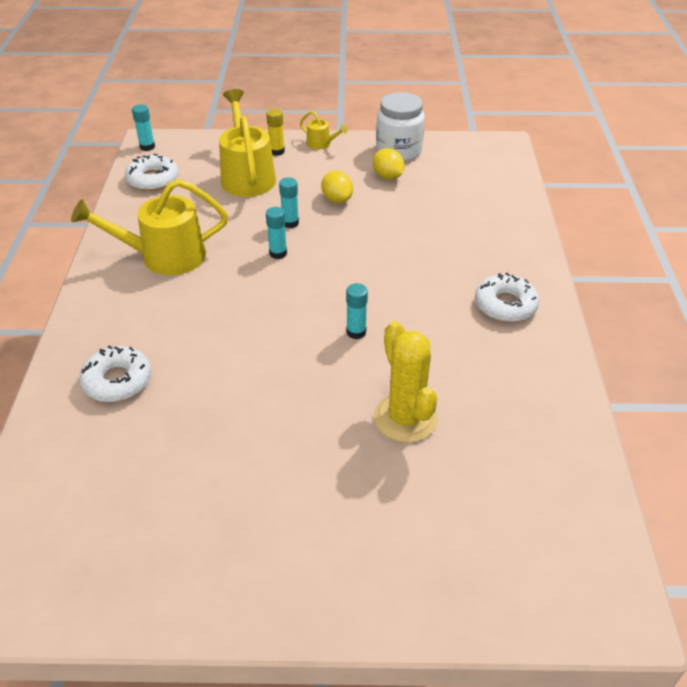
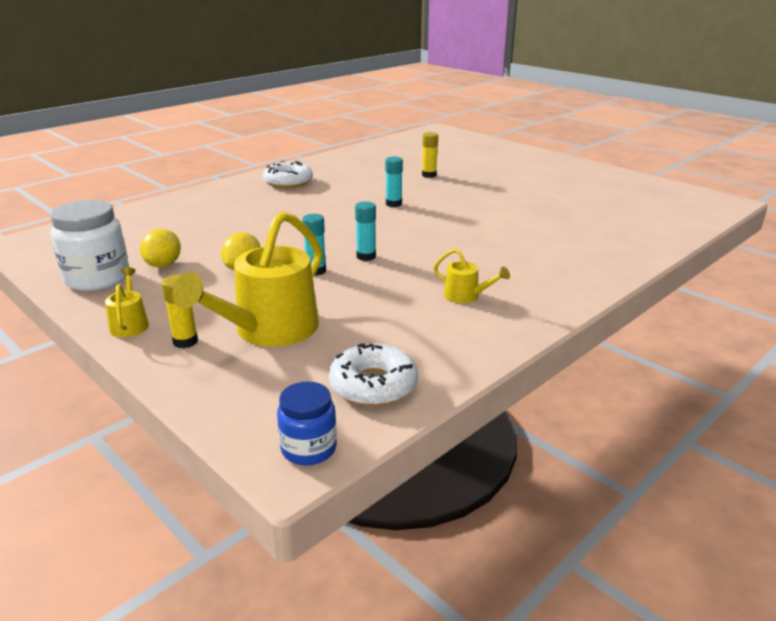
camera: 135 degrees left, 15 degrees down
yellow watering can [71,179,228,275] -> yellow watering can [434,248,510,303], size x0.46
white donut [79,345,151,402] -> none
turquoise glue stick [132,104,155,151] -> blue jar [277,381,337,466]
yellow cactus [374,321,438,443] -> yellow glue stick [422,132,438,178]

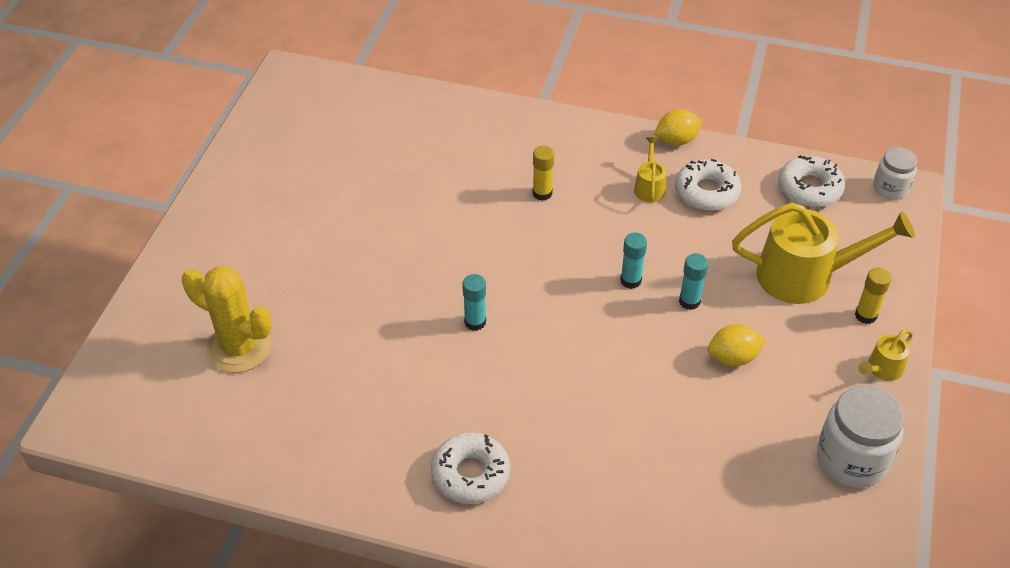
camera: 120 degrees left, 20 degrees up
yellow lemon [140,229,181,267] -> yellow lemon moved to [654,109,702,145]
blue jar [277,381,337,466] -> white jar [873,147,917,200]
yellow glue stick [422,132,438,178] -> yellow glue stick moved to [532,146,554,201]
none -> yellow cactus [182,266,272,373]
none -> white donut [675,159,741,211]

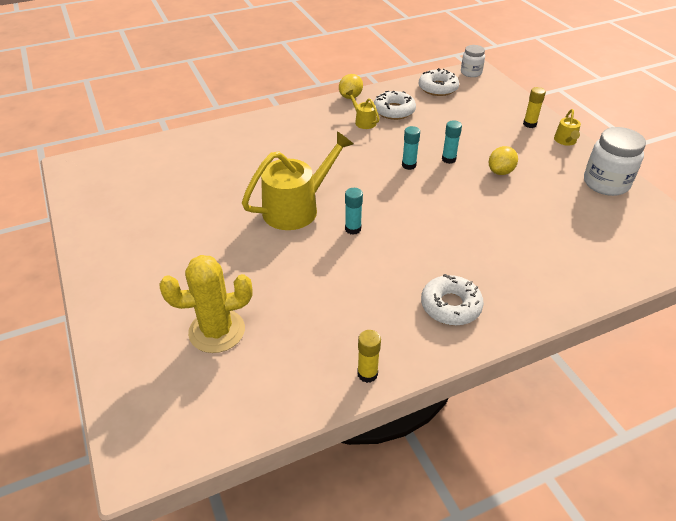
camera: 40 degrees left, 5 degrees down
yellow glue stick [532,146,554,201] -> yellow glue stick moved to [357,330,381,383]
yellow watering can [732,203,915,304] -> yellow watering can moved to [242,131,353,230]

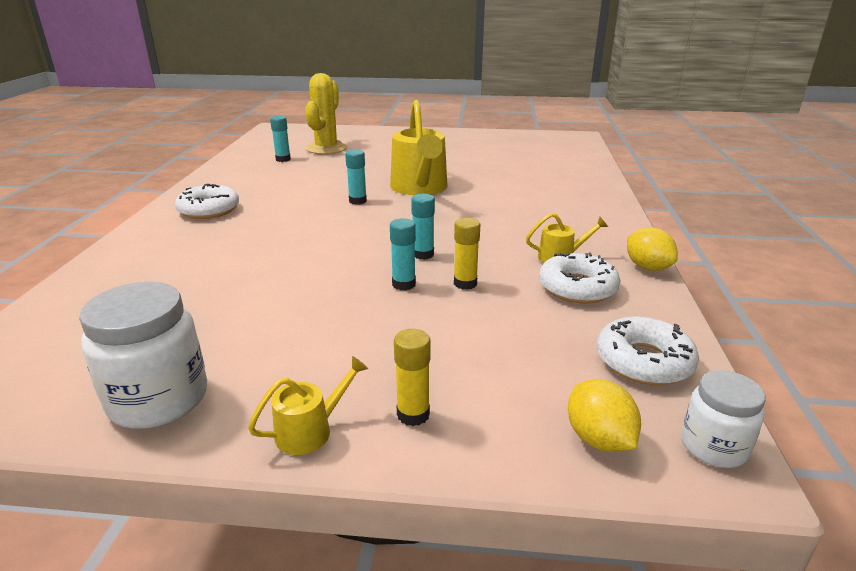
camera: 120 degrees right, 15 degrees down
yellow glue stick [357,330,381,383] -> yellow glue stick moved to [454,218,480,290]
yellow lemon [489,146,518,175] -> yellow lemon moved to [568,379,641,452]
yellow watering can [554,109,581,146] -> yellow watering can turned 105 degrees clockwise [248,356,368,455]
none -> turquoise glue stick [270,116,291,162]

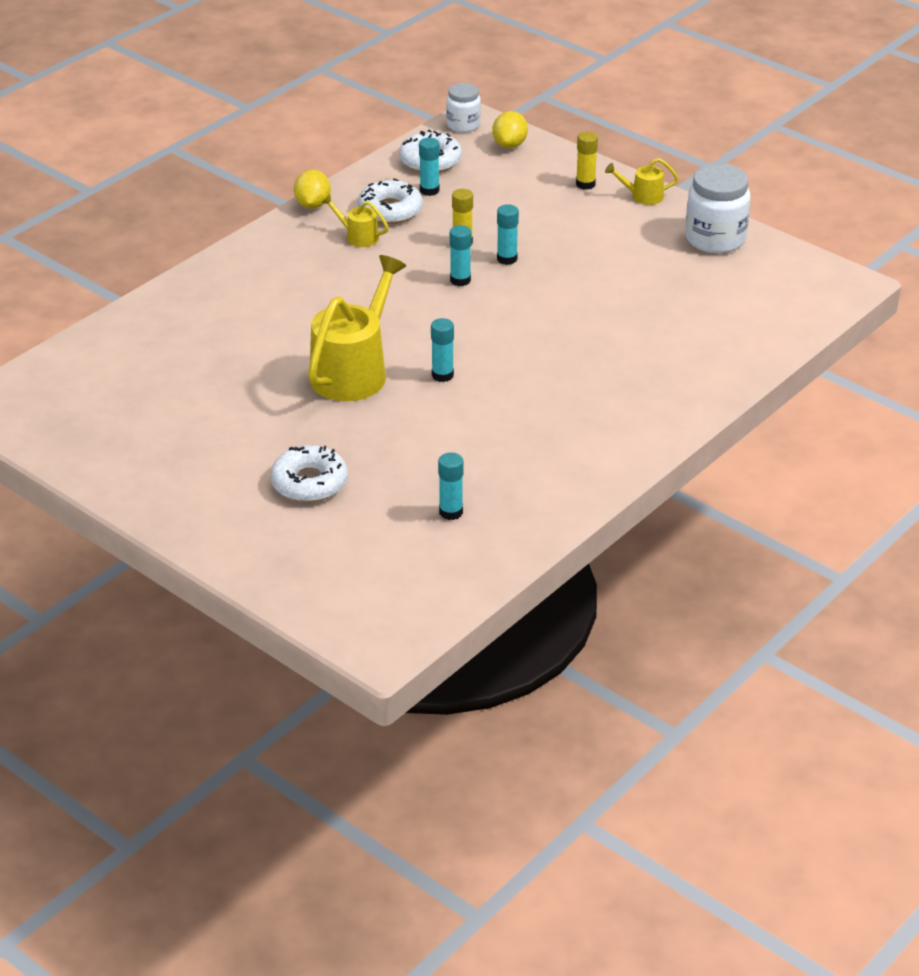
camera: 145 degrees left, 10 degrees up
white donut [175,184,239,219] -> white donut moved to [271,445,348,502]
yellow cactus [305,73,347,154] -> none
none -> turquoise glue stick [419,137,440,196]

